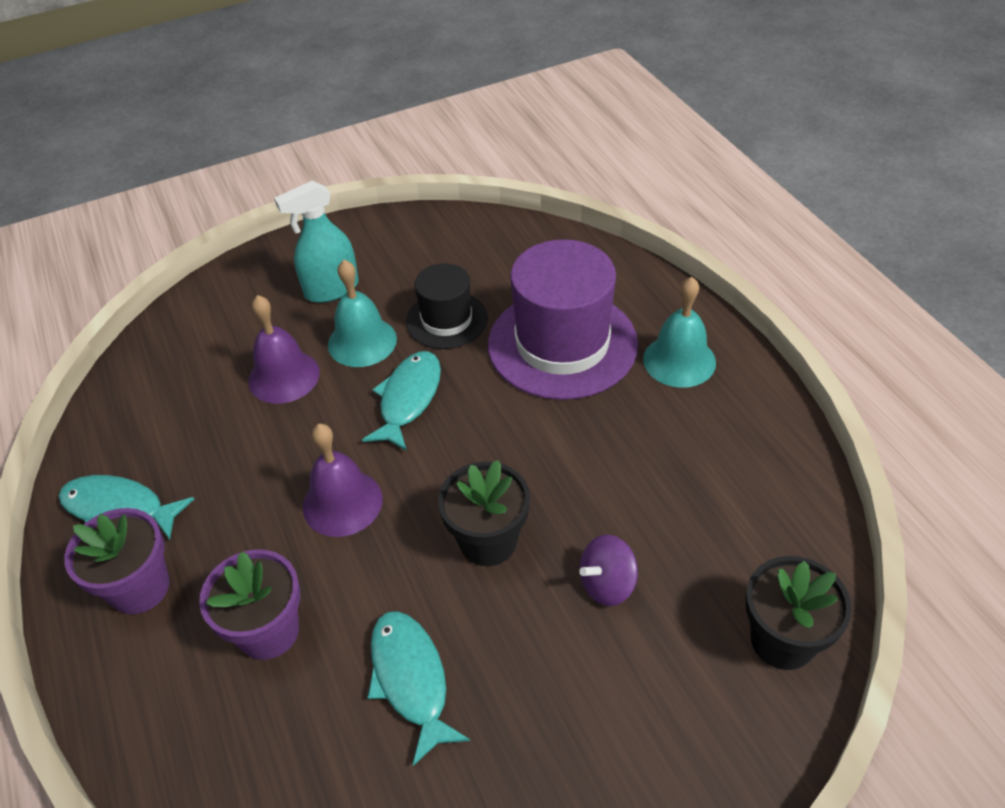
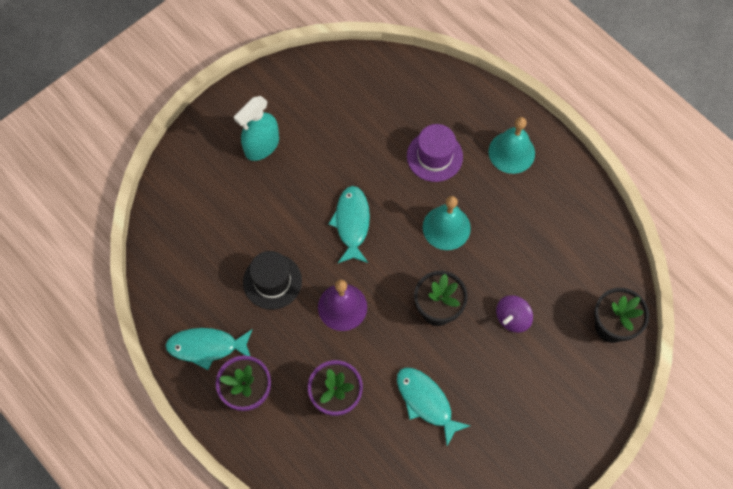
camera: 20 degrees left, 20 degrees up
purple bell [248,295,320,404] -> none
turquoise bell [328,260,397,367] -> turquoise bell moved to [423,196,471,250]
black hat [406,263,488,349] -> black hat moved to [243,251,302,310]
purple hat [488,239,638,400] -> purple hat [407,124,463,182], size x0.56

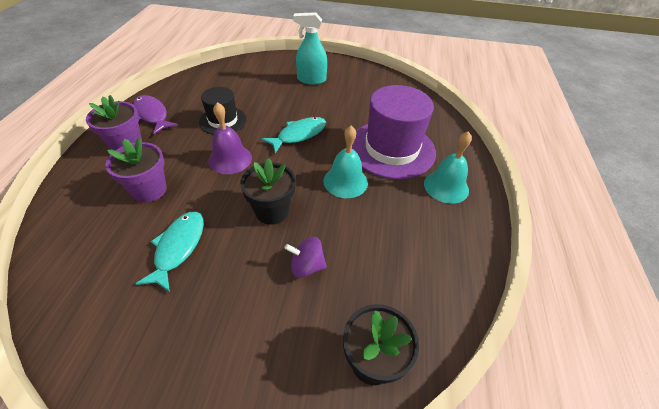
camera: 50 degrees right, 20 degrees down
turquoise fish [165,328,253,370] -> purple fish [133,95,178,134]
purple hat [407,124,463,182] -> purple hat [352,85,436,179], size x1.77

